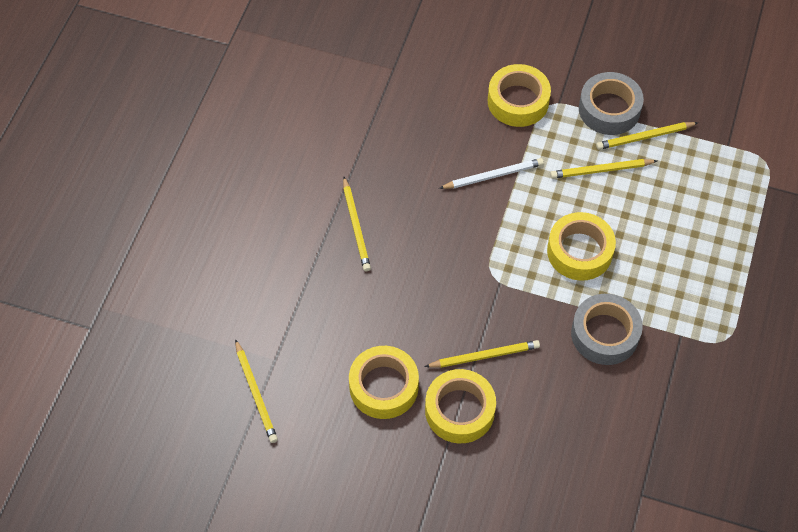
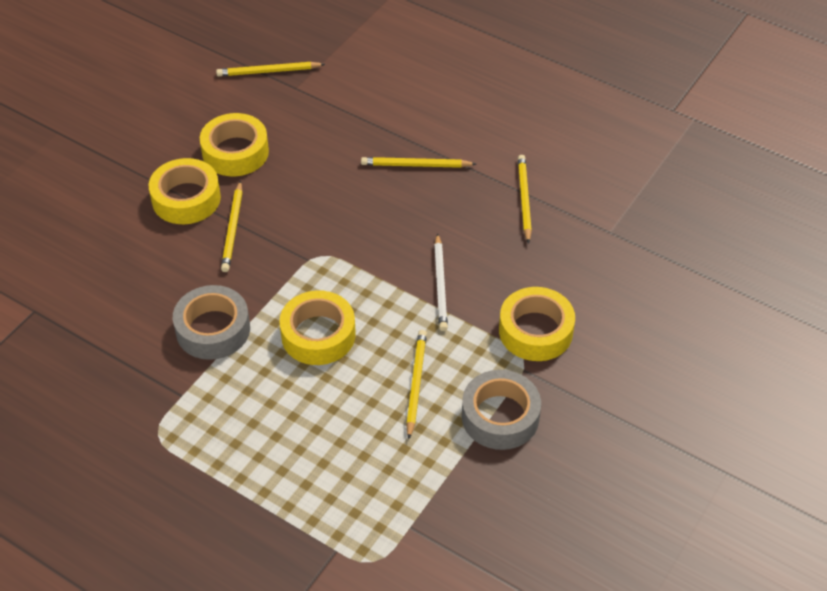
camera: 105 degrees right, 10 degrees down
yellow pencil [596,122,698,150] -> yellow pencil moved to [518,155,532,244]

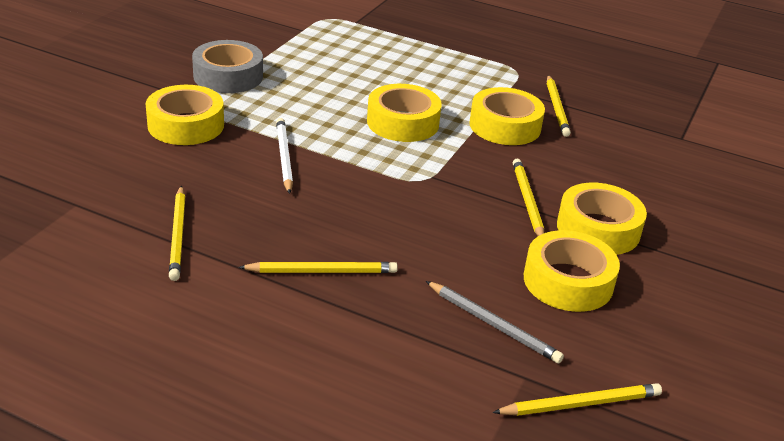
camera: 170 degrees right, 15 degrees down
grey tape [173,285,250,360] -> yellow tape [469,87,545,145]
yellow pencil [406,330,427,439] -> yellow pencil moved to [547,75,571,137]
none -> grey pencil [426,281,564,363]

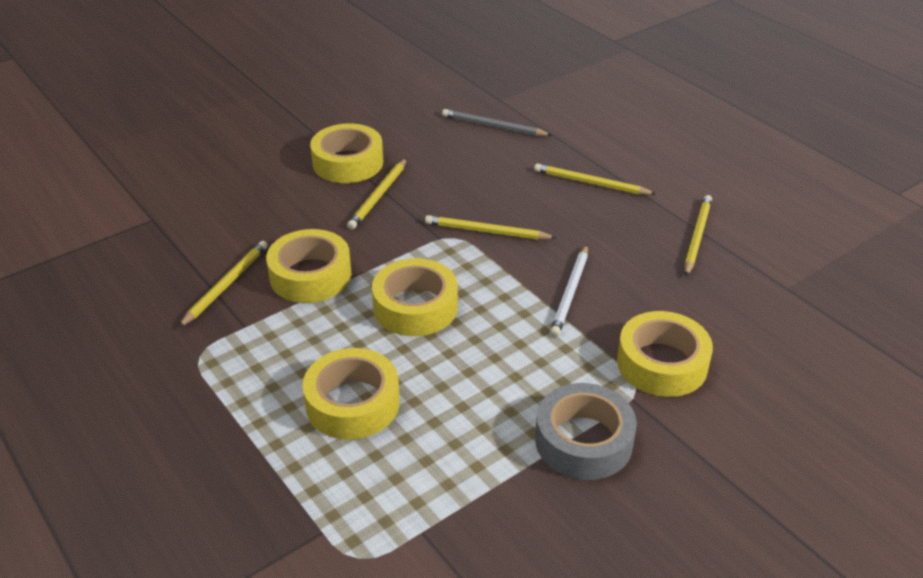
camera: 150 degrees left, 5 degrees up
grey pencil [426,281,564,363] -> grey pencil turned 45 degrees counterclockwise [442,109,551,136]
yellow pencil [492,383,662,416] -> yellow pencil moved to [425,215,557,240]
yellow tape [524,230,620,312] -> yellow tape moved to [302,348,400,440]

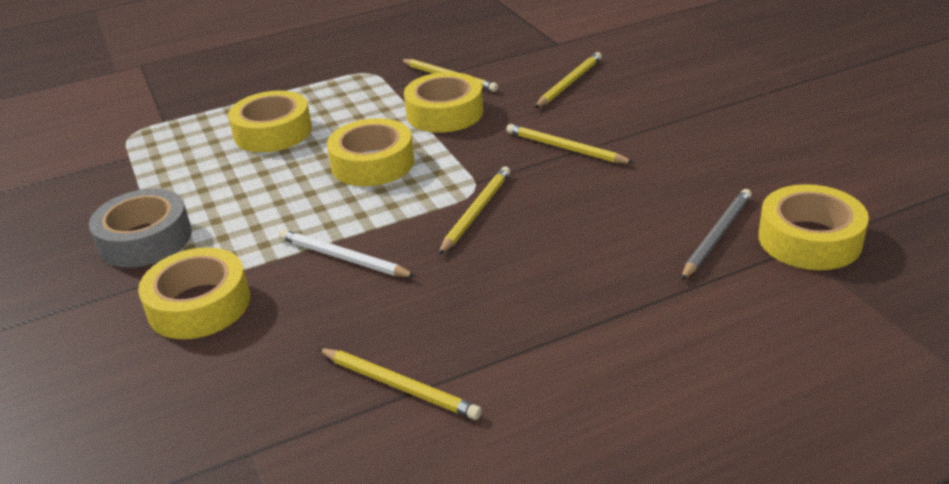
camera: 105 degrees right, 5 degrees down
yellow tape [310,123,383,183] -> yellow tape moved to [758,184,869,270]
yellow pencil [534,163,656,195] -> yellow pencil moved to [535,52,602,108]

